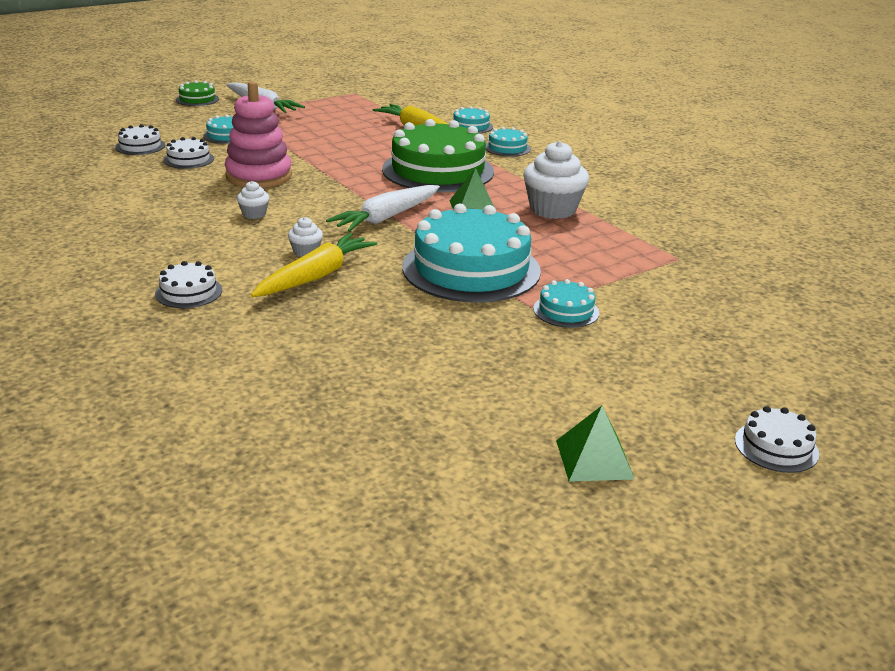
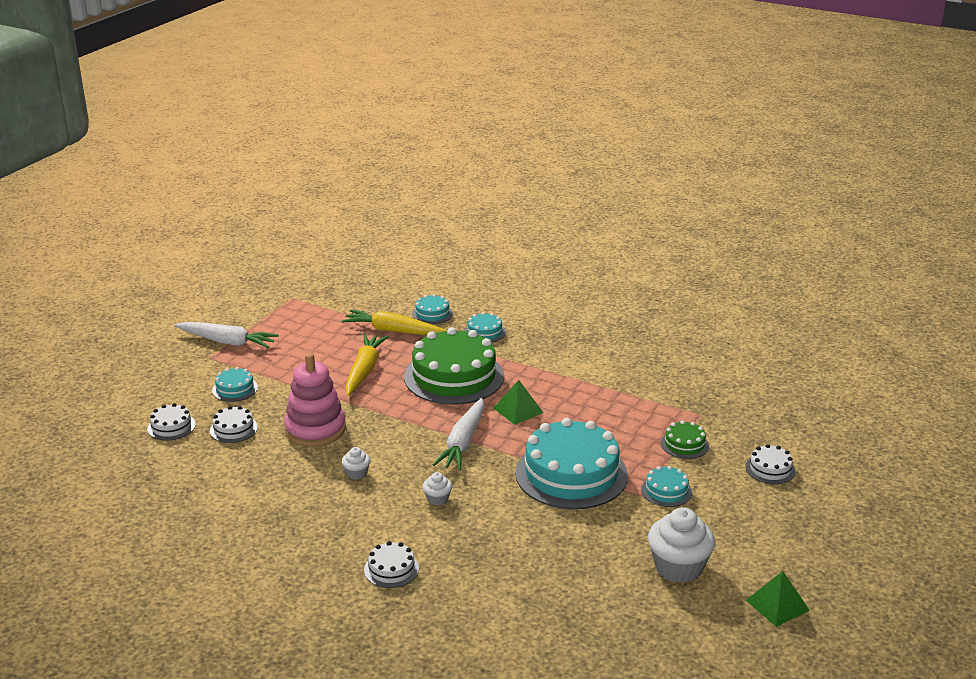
camera: 25 degrees left, 0 degrees up
green cake [176,80,219,106] -> green cake moved to [661,420,709,459]
yellow carrot [251,233,377,297] -> yellow carrot moved to [345,334,388,396]
white cupcake [523,141,589,219] -> white cupcake moved to [648,507,715,583]
white cake [735,406,819,473] -> white cake moved to [745,444,796,484]

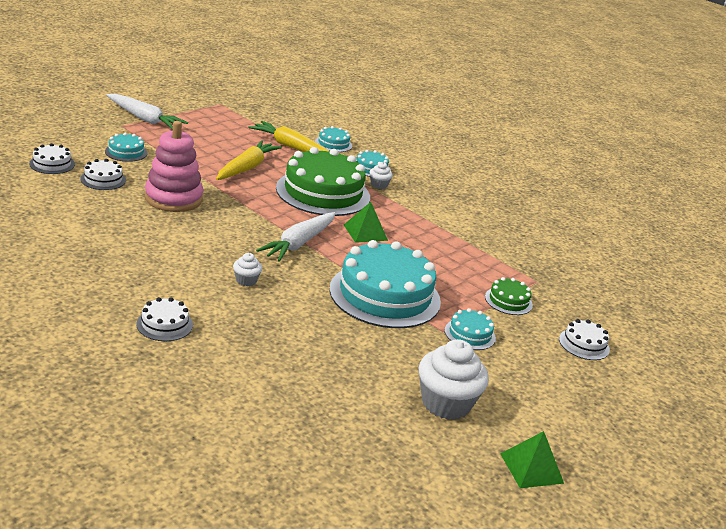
camera: 10 degrees right, 0 degrees up
white cupcake [342,447,371,480] -> white cupcake moved to [369,162,393,189]

